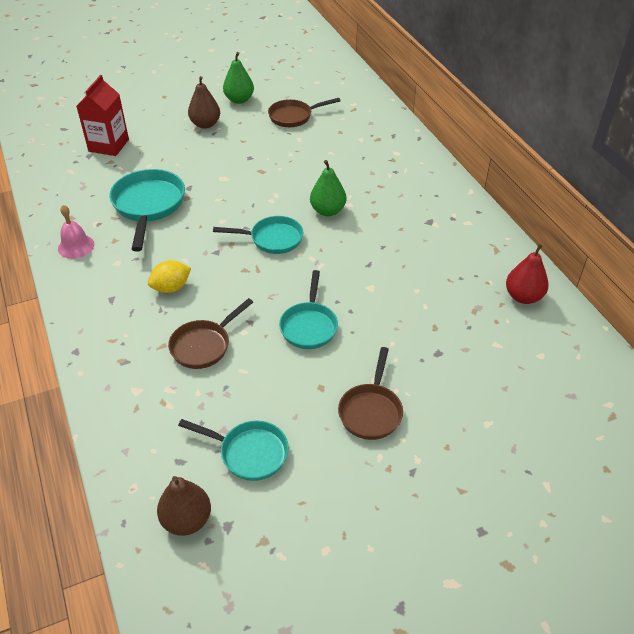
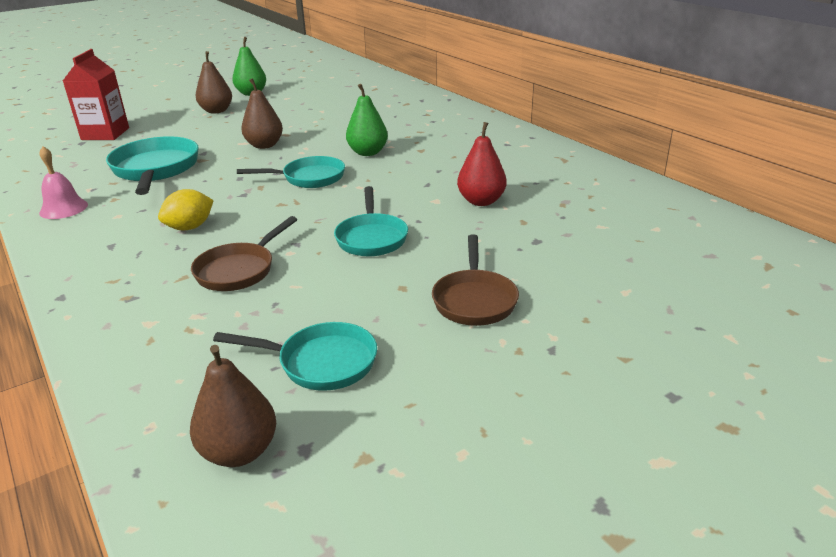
camera: 10 degrees left, 15 degrees down
brown pan [268,98,341,127] -> none
red pear [506,244,549,304] -> red pear moved to [457,122,506,206]
none -> brown pear [241,78,283,149]

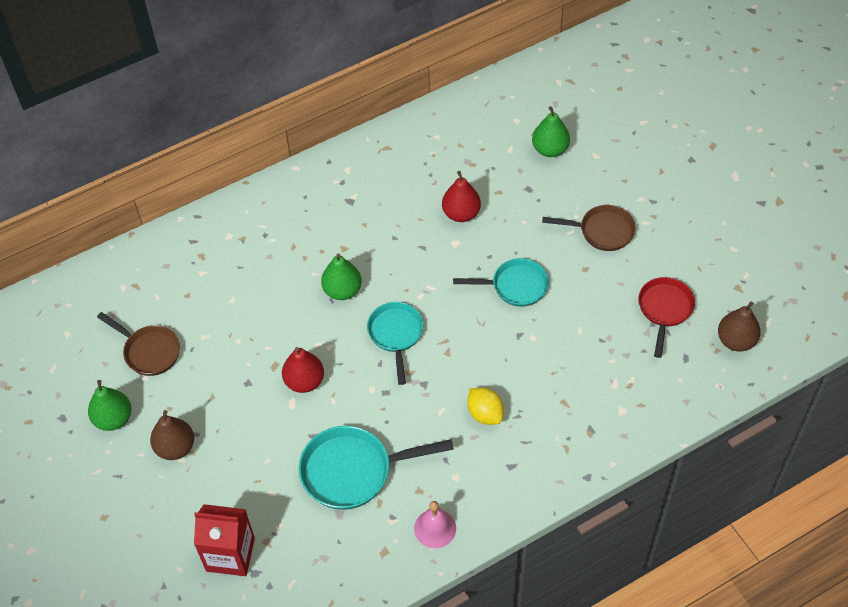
camera: 85 degrees left, 25 degrees up
brown pan [191,216,297,291] -> brown pan moved to [97,312,180,376]
turquoise pan [213,322,377,391] -> red pan [638,277,695,358]
brown pear [241,78,283,149] -> red pear [282,347,324,393]
none -> green pear [532,106,570,157]

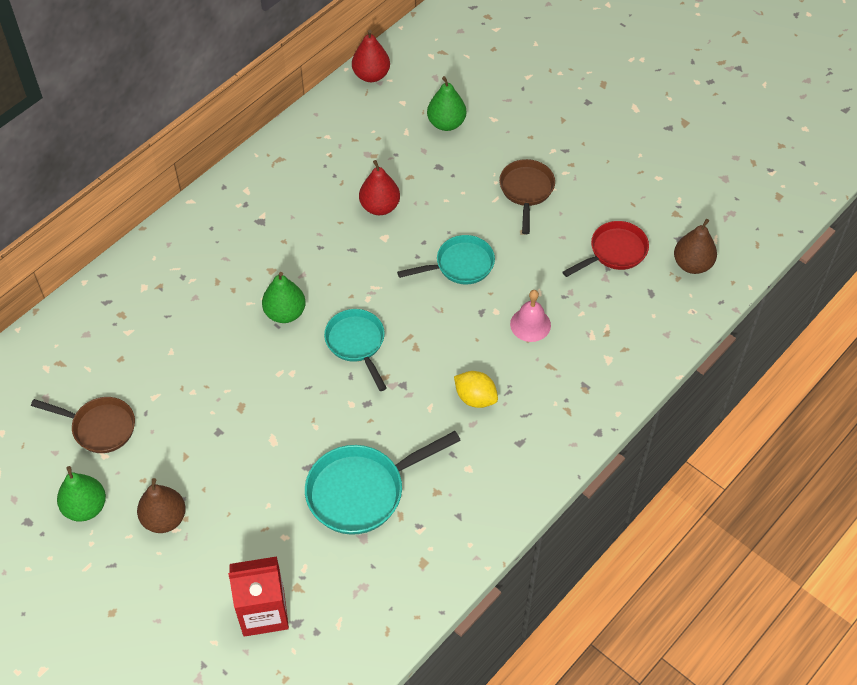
camera: 20 degrees left, 0 degrees up
red pear [282,347,324,393] -> red pear moved to [352,30,390,82]
pink bell [414,501,456,548] -> pink bell moved to [510,290,551,342]
brown pan [542,205,636,251] -> brown pan turned 75 degrees counterclockwise [499,159,555,234]
red pan [638,277,695,358] -> red pan turned 60 degrees clockwise [563,221,649,277]

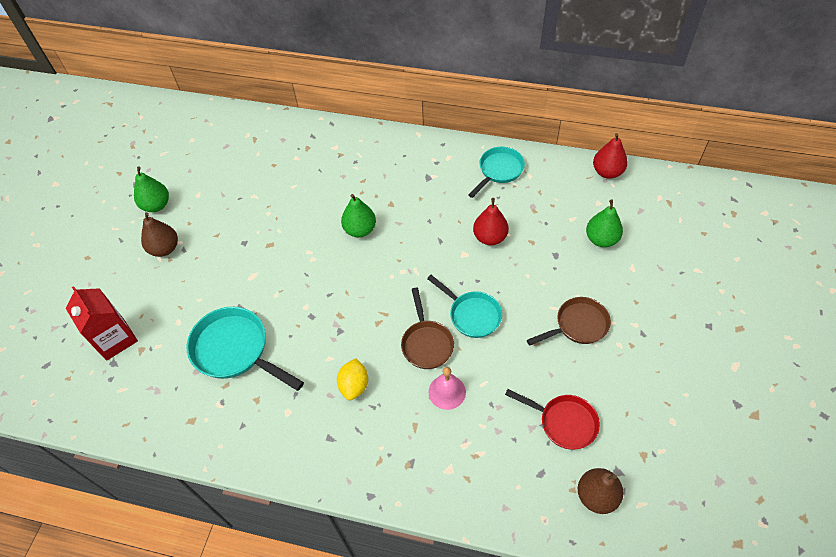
camera: 65 degrees right, 0 degrees up
brown pan [31,397,135,453] -> brown pan moved to [401,288,454,369]
turquoise pan [324,309,387,391] -> turquoise pan moved to [468,147,525,198]

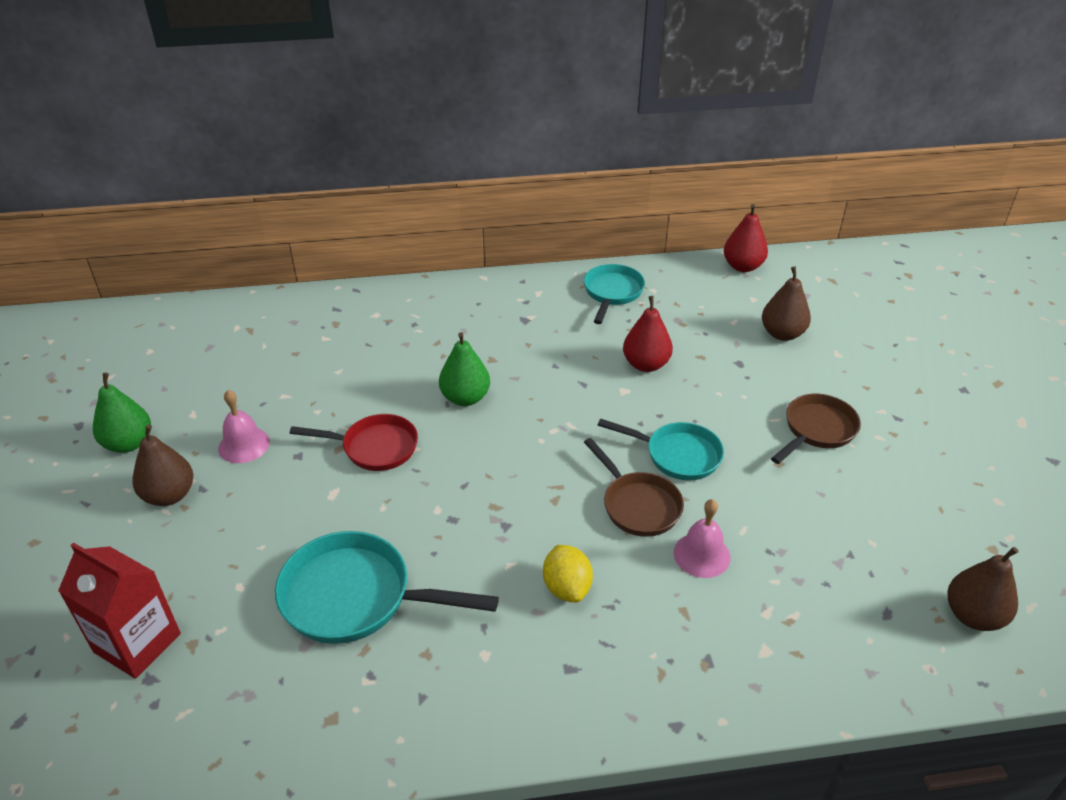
camera: 25 degrees left, 15 degrees down
red pan [505,389,600,450] -> red pan moved to [290,414,418,471]
green pear [586,200,623,247] -> brown pear [762,266,811,341]
none -> pink bell [218,390,270,463]

